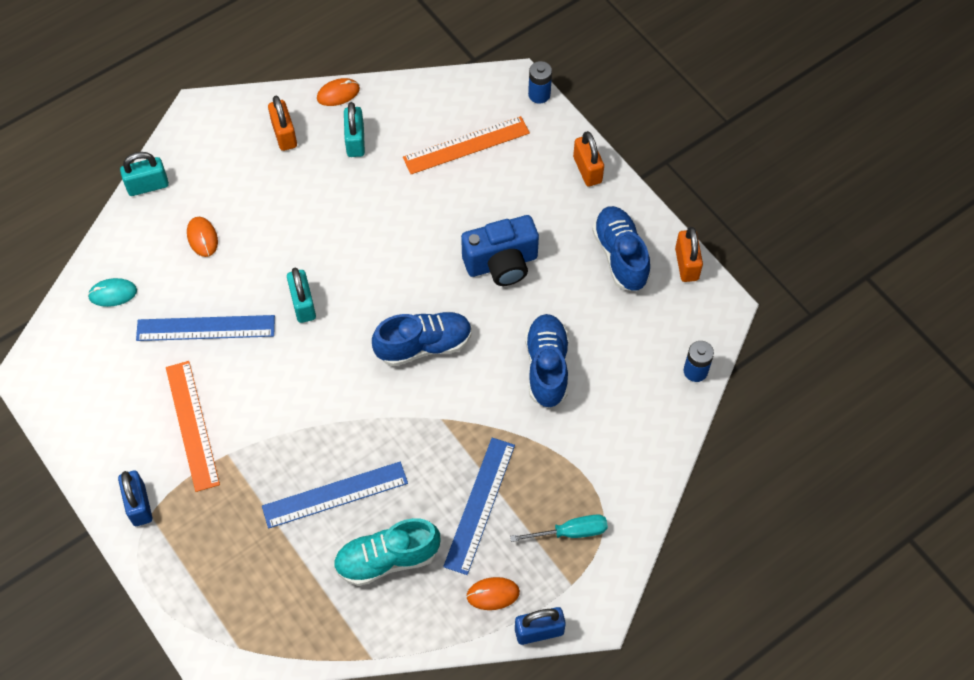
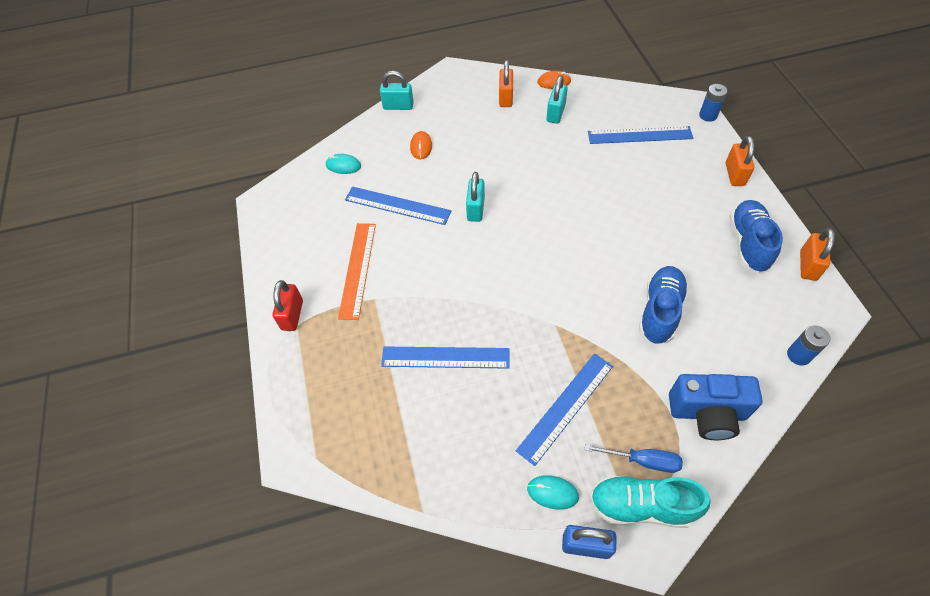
camera: 25 degrees right, 5 degrees down
blue padlock [118,470,152,526] -> red padlock [273,280,303,331]
turquoise shoe [333,518,440,586] -> turquoise shoe moved to [590,475,711,528]
blue shoe [372,311,472,366] -> none
orange ruler [403,116,530,174] -> blue ruler [588,126,693,144]
blue camera [461,215,539,286] -> blue camera moved to [669,374,763,440]
orange mouse [466,577,520,610] -> turquoise mouse [527,475,579,510]
turquoise screwdriver [510,514,608,542] -> blue screwdriver [585,444,683,473]

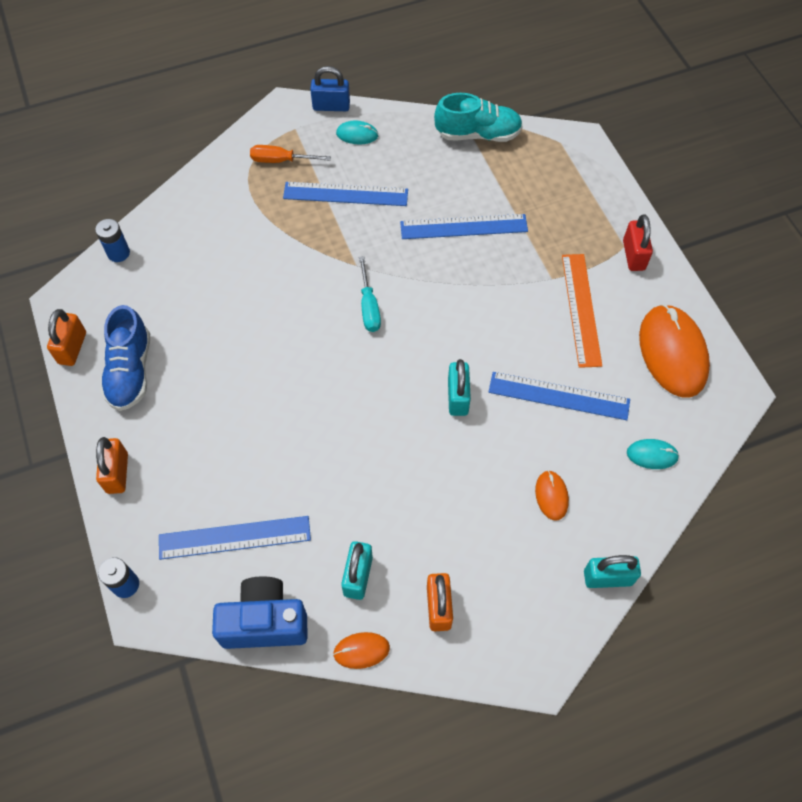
camera: 170 degrees right, 5 degrees up
blue ruler [516,354,613,466] -> blue ruler turned 60 degrees clockwise [283,182,408,206]
blue screwdriver [585,444,683,473] -> orange screwdriver [250,145,331,163]
turquoise shoe [590,475,711,528] -> turquoise shoe moved to [434,93,523,142]
blue shoe [639,266,688,344] -> none
blue camera [669,374,763,440] -> blue camera moved to [212,576,307,649]
none -> turquoise screwdriver [359,256,381,332]
none -> orange mouse [639,304,710,398]

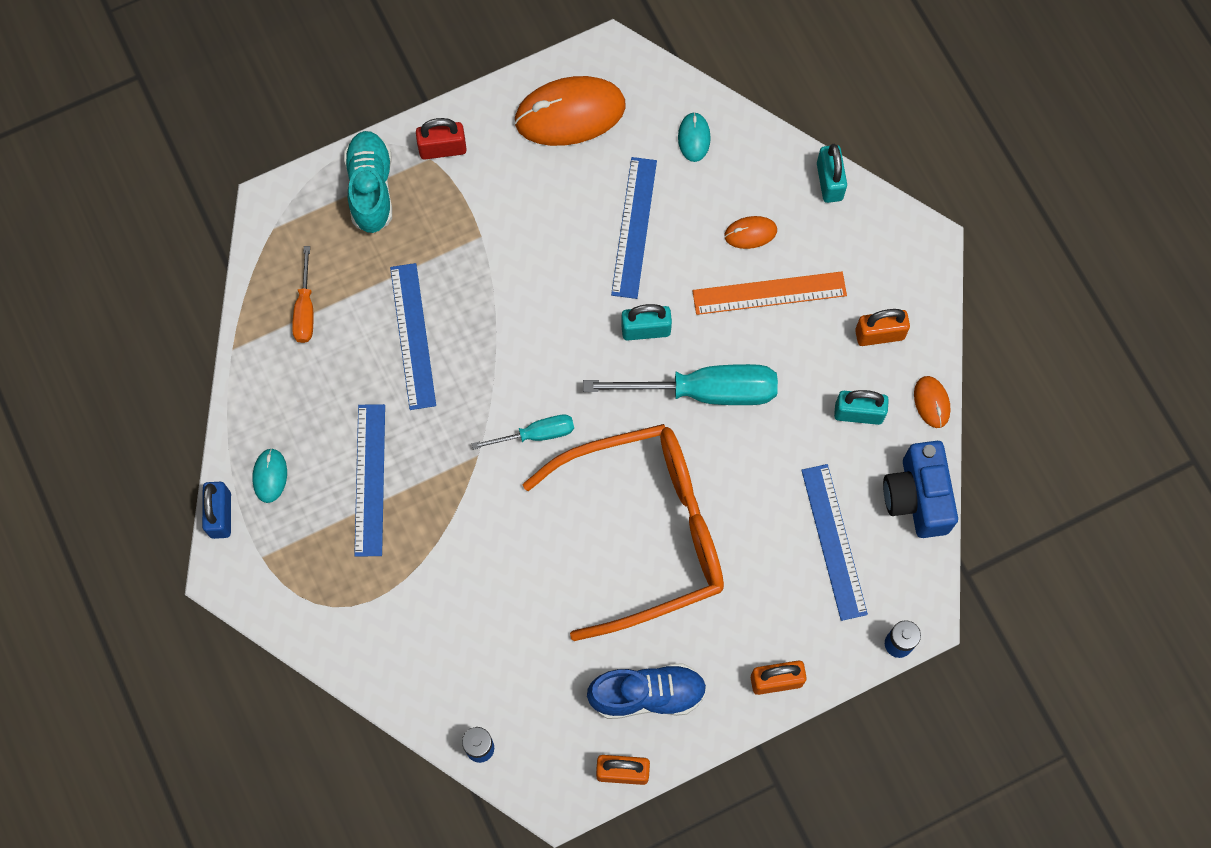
camera: 95 degrees left, 10 degrees up
orange screwdriver [250,145,331,163] -> orange screwdriver moved to [292,246,313,343]
turquoise shoe [434,93,523,142] -> turquoise shoe moved to [344,131,392,233]
orange ruler [562,254,602,368] -> orange ruler moved to [693,271,847,315]
none -> orange glasses [522,424,724,641]
none -> turquoise screwdriver [583,364,778,405]

